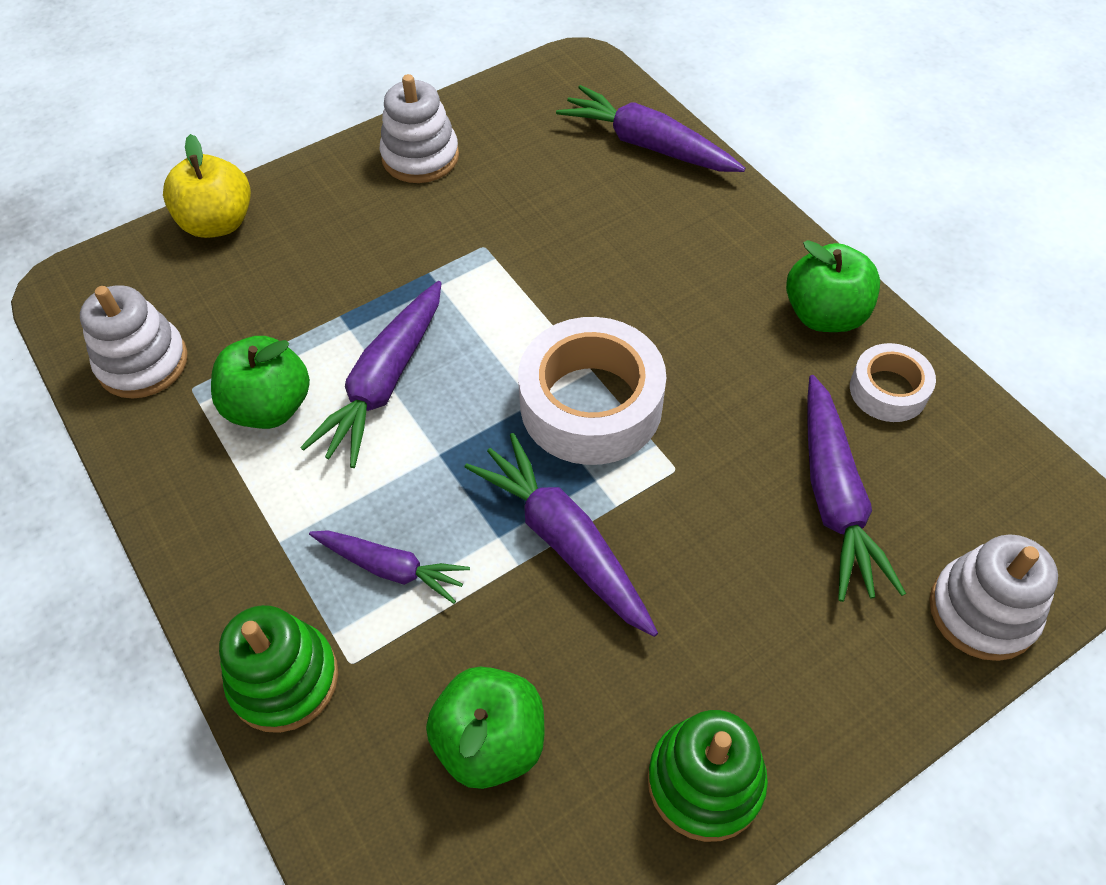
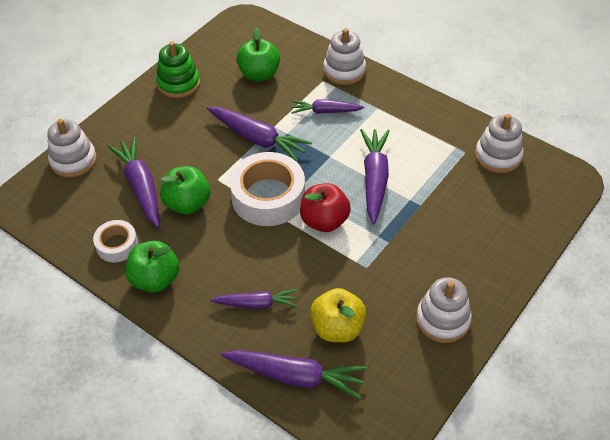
camera: 160 degrees right, 5 degrees down
yellow apple [163,134,251,238] -> yellow apple moved to [310,288,366,342]
green apple [211,336,310,429] -> green apple moved to [160,166,210,214]
green stacking toy [219,605,338,733] -> white stacking toy [323,28,366,85]
none -> purple carrot [210,289,298,309]
none -> red apple [300,183,351,232]

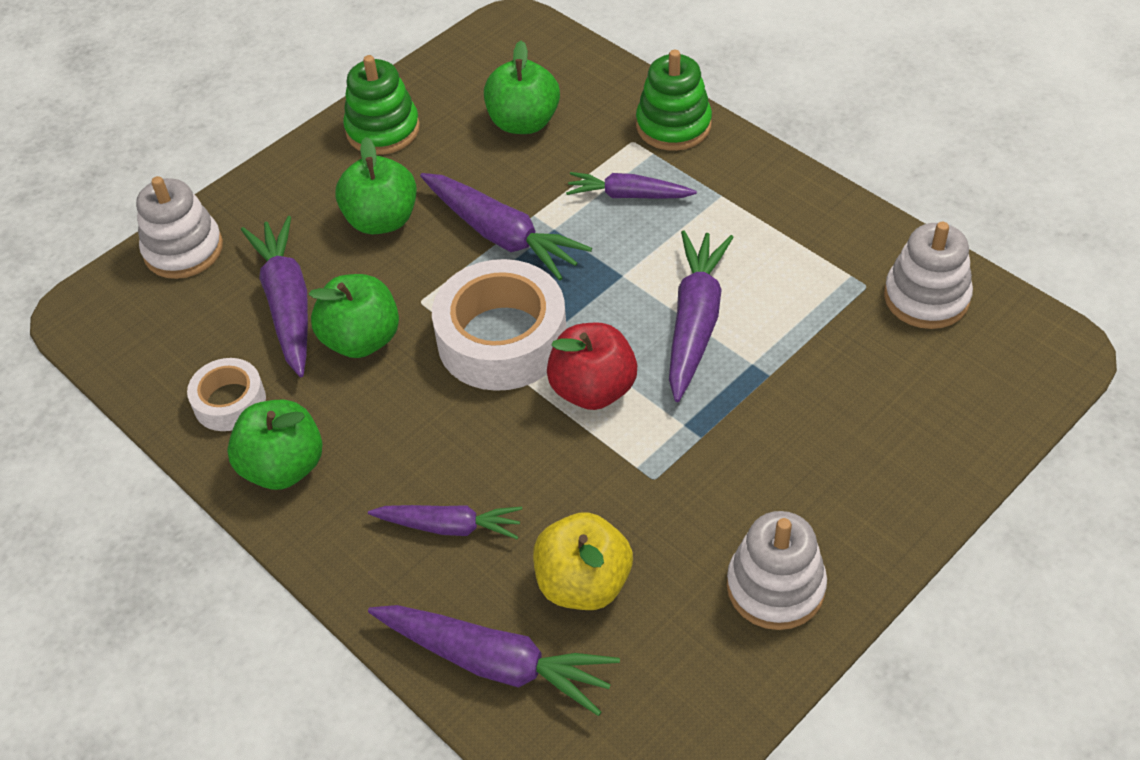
camera: 10 degrees right, 0 degrees up
white stacking toy [323,28,366,85] -> green stacking toy [636,50,712,151]
none -> green apple [335,137,417,234]

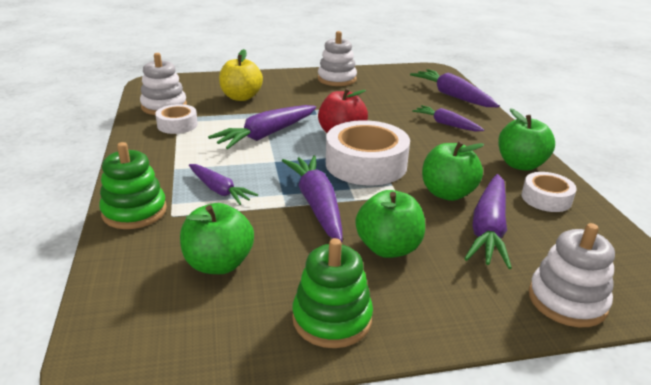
camera: 150 degrees left, 20 degrees down
yellow apple [533,512,633,610] -> yellow apple moved to [219,49,263,101]
none -> white tape [155,104,198,134]

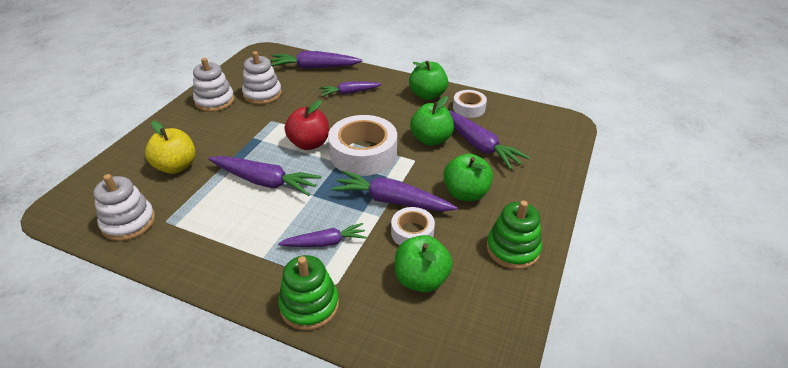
camera: 55 degrees left, 10 degrees up
white tape [155,104,198,134] -> white tape moved to [391,207,435,245]
purple carrot [208,105,316,149] -> purple carrot turned 60 degrees counterclockwise [208,156,321,196]
white stacking toy [529,223,615,327] -> white stacking toy moved to [242,51,282,105]

